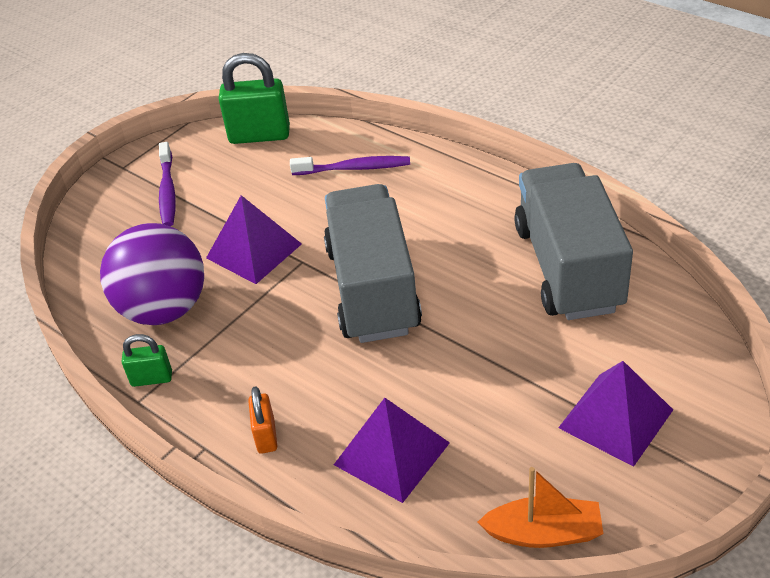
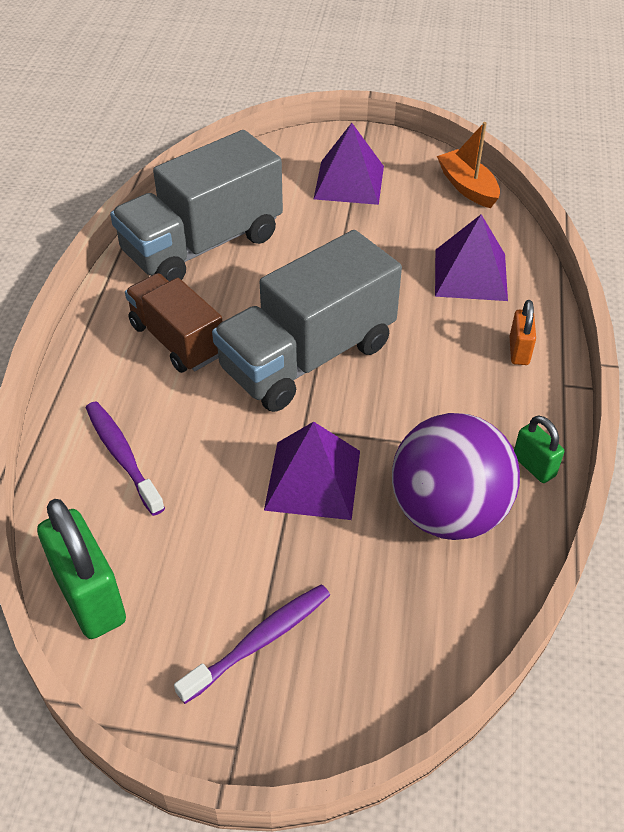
camera: 125 degrees left, 5 degrees up
orange padlock [248,387,277,454] -> orange padlock turned 45 degrees counterclockwise [510,300,536,365]
none -> brown truck [125,273,222,373]

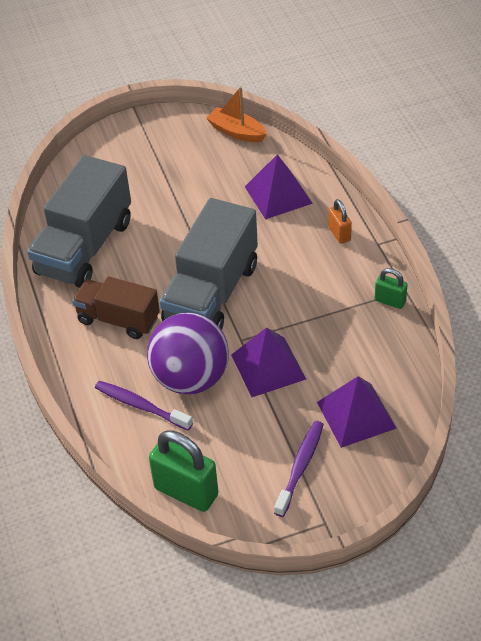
camera: 25 degrees left, 0 degrees up
purple pyramid [314,123,384,205] -> purple pyramid moved to [317,376,397,448]
purple ball [392,413,520,540] -> purple ball moved to [147,312,229,394]

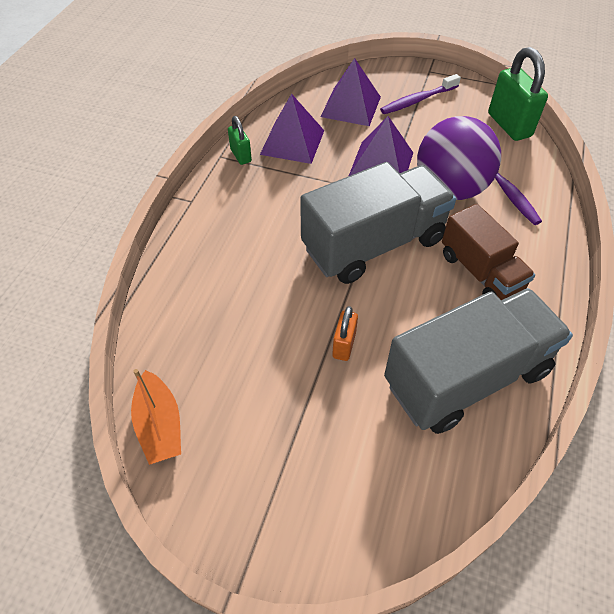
camera: 145 degrees left, 5 degrees up
purple pyramid [245,154,313,220] -> purple pyramid moved to [260,93,324,164]
orange padlock [328,199,352,244] -> orange padlock moved to [332,306,358,361]

